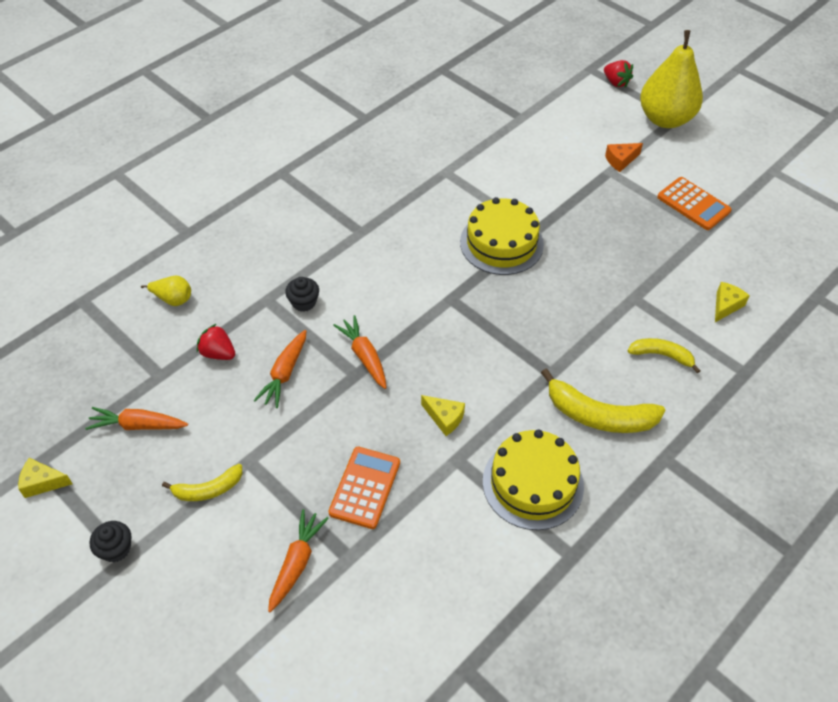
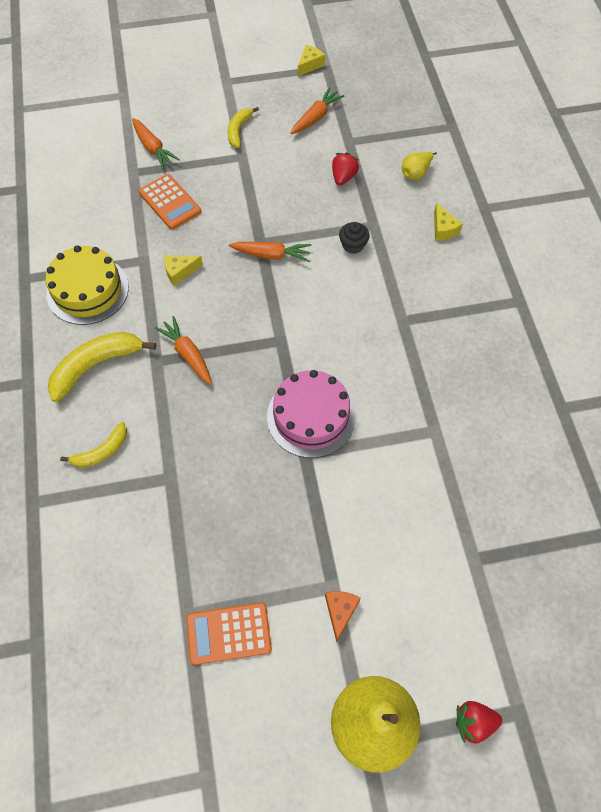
camera: 125 degrees right, 10 degrees up
black cupcake [90,521,131,562] -> none
red strawberry [197,324,235,360] -> red strawberry turned 45 degrees counterclockwise [332,152,359,185]
orange carrot [253,330,306,408] -> orange carrot moved to [154,316,212,385]
yellow cake [460,197,544,275] -> pink cake [267,370,356,458]
yellow cheese [715,282,750,322] -> yellow cheese moved to [434,203,463,241]

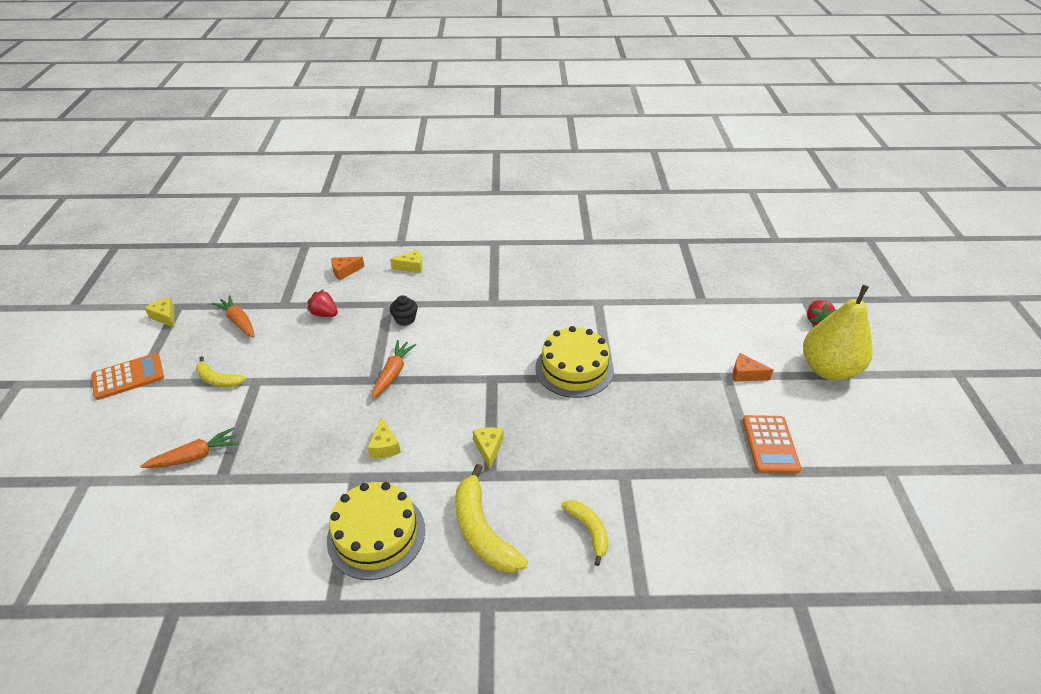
camera: 80 degrees left, 20 degrees down
orange calculator [139,174,201,229] -> orange calculator moved to [91,353,164,400]
orange carrot [154,316,212,385] -> yellow cheese [473,427,504,469]
pink cake [267,370,356,458] -> yellow cake [535,326,614,398]
yellow pear [402,152,437,180] -> orange cheese [331,257,365,281]

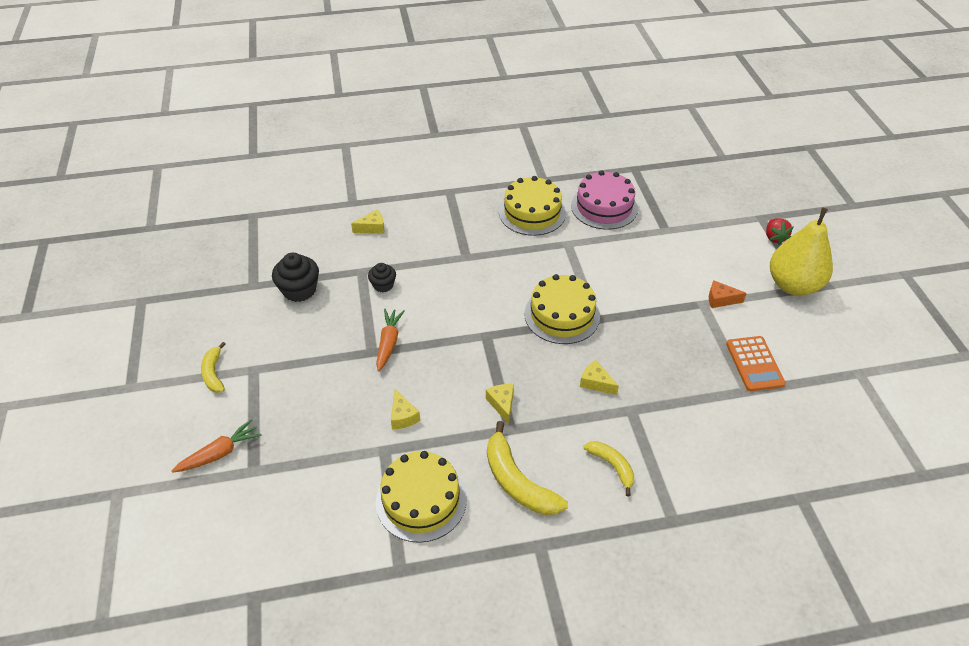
camera: 10 degrees left, 5 degrees up
orange calculator [91,353,164,400] -> none
yellow cheese [144,297,174,327] -> yellow cheese moved to [580,360,619,395]
yellow banana [196,356,246,387] -> yellow banana turned 60 degrees clockwise [201,342,226,393]
orange carrot [212,295,255,338] -> none
red strawberry [307,290,338,317] -> black cupcake [272,253,319,302]
orange cheese [331,257,365,281] -> none
none -> yellow cake [499,176,566,236]
none -> pink cake [571,170,638,230]

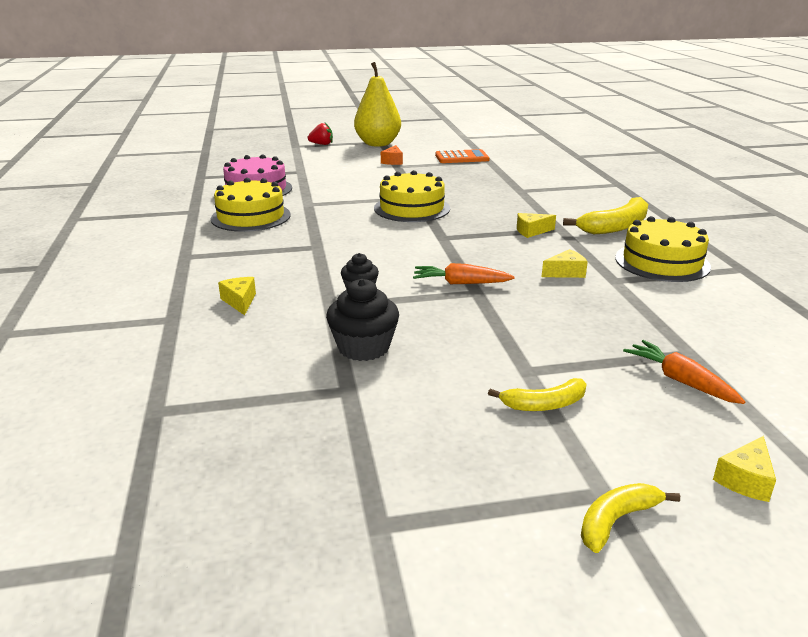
camera: 90 degrees left, 20 degrees down
yellow cheese [580,360,619,395] -> yellow cheese moved to [713,436,776,502]
yellow banana [584,441,634,496] -> yellow banana moved to [581,483,680,553]

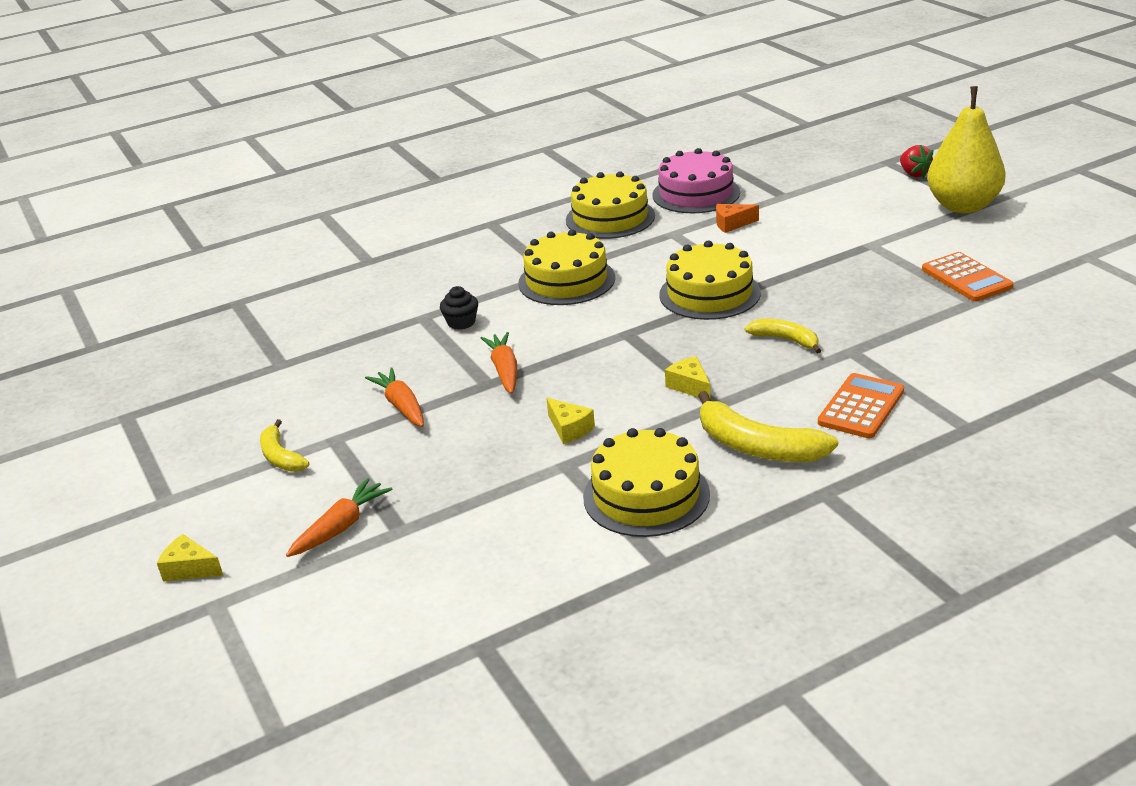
camera: 75 degrees right, 5 degrees up
yellow cheese [218,277,256,315] -> none
black cupcake [326,279,399,361] -> none
orange cheese [381,145,403,165] -> orange cheese moved to [716,204,759,233]
yellow banana [581,483,680,553] -> yellow banana moved to [745,319,821,354]
none -> orange carrot [365,367,424,427]
none -> yellow cake [518,229,615,305]
none -> orange calculator [818,373,904,438]

